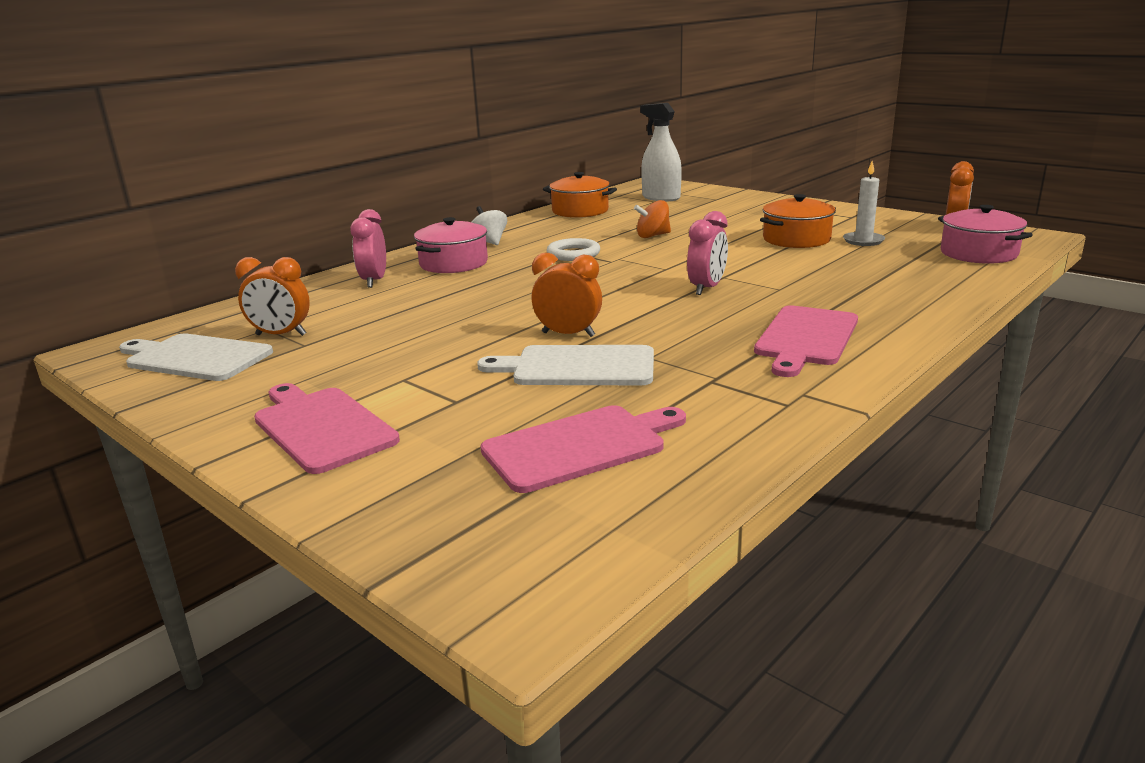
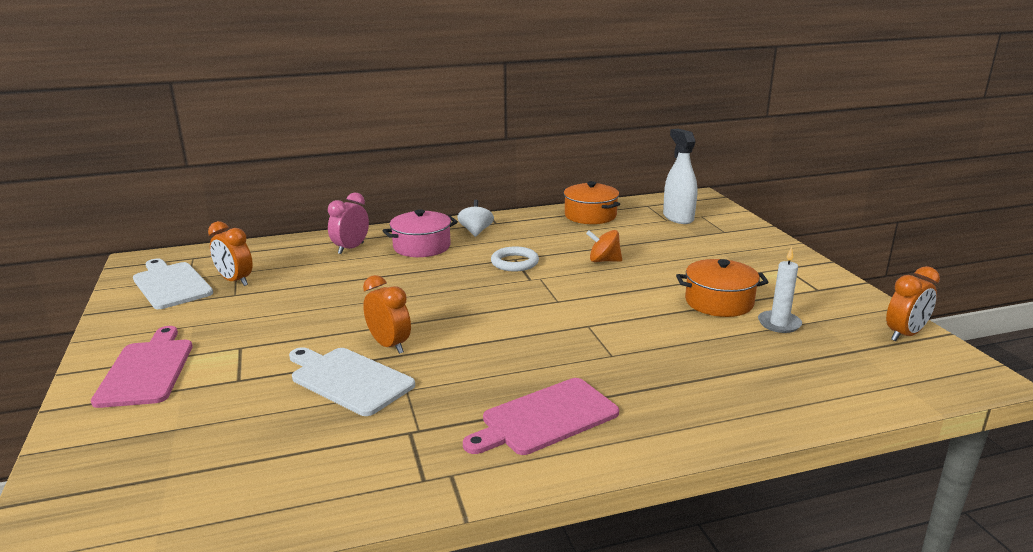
camera: 30 degrees right, 0 degrees up
pink cutting board [481,405,686,493] -> none
pink clock [687,211,728,295] -> none
pink pot [938,205,1033,264] -> none

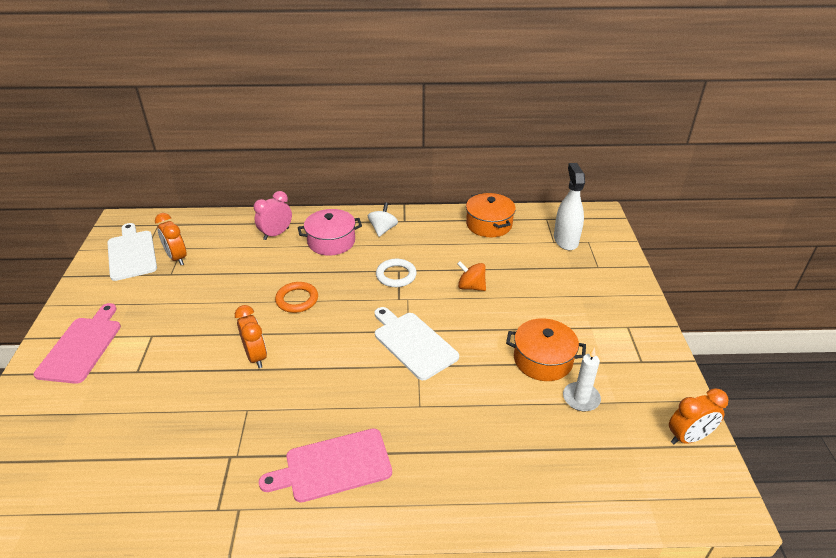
camera: 15 degrees right, 15 degrees up
white cutting board [289,347,415,416] -> white cutting board moved to [375,307,459,380]
none -> orange ring [275,282,318,313]

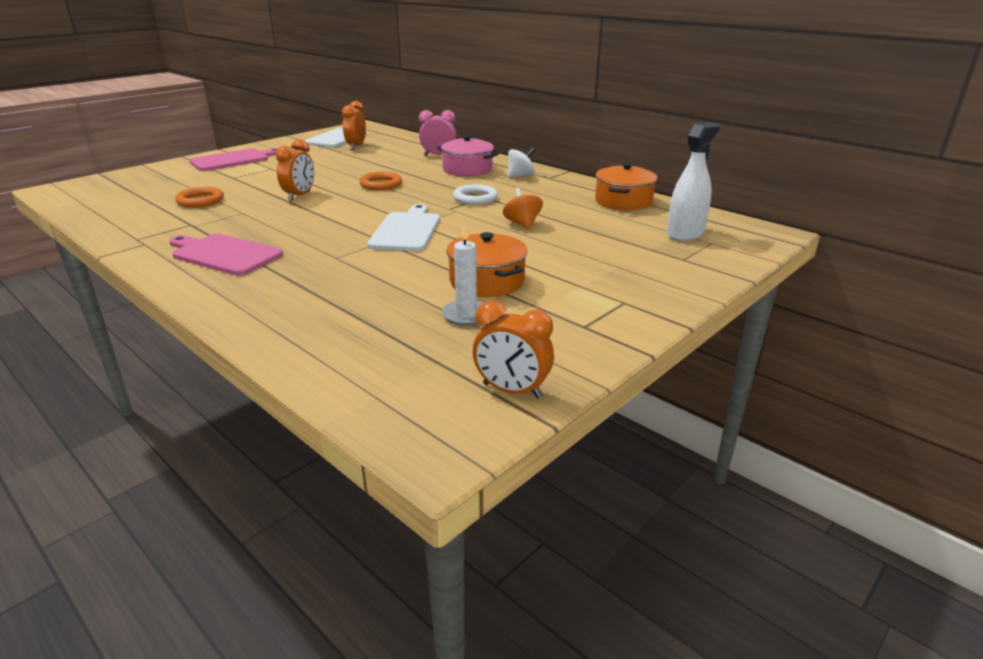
camera: 45 degrees right, 10 degrees down
none -> orange ring [175,187,224,207]

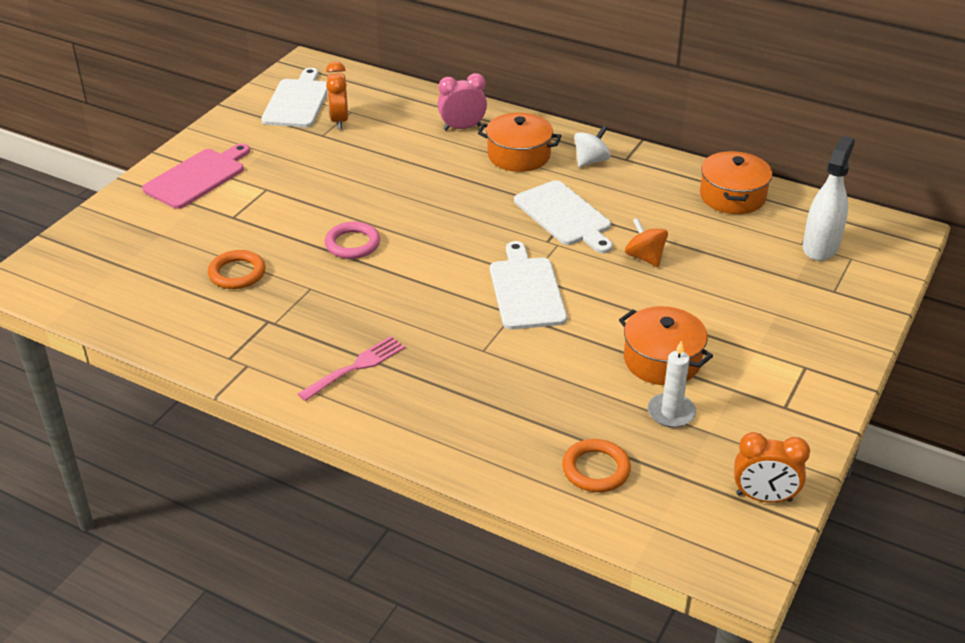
camera: 15 degrees left, 10 degrees up
pink cutting board [169,234,283,276] -> pink fork [298,336,405,401]
orange clock [276,139,314,201] -> pink ring [325,222,380,259]
orange ring [359,172,402,190] -> orange ring moved to [562,439,631,492]
pink pot [437,135,499,176] -> orange pot [478,113,562,172]
white ring [453,184,498,205] -> white cutting board [514,180,613,253]

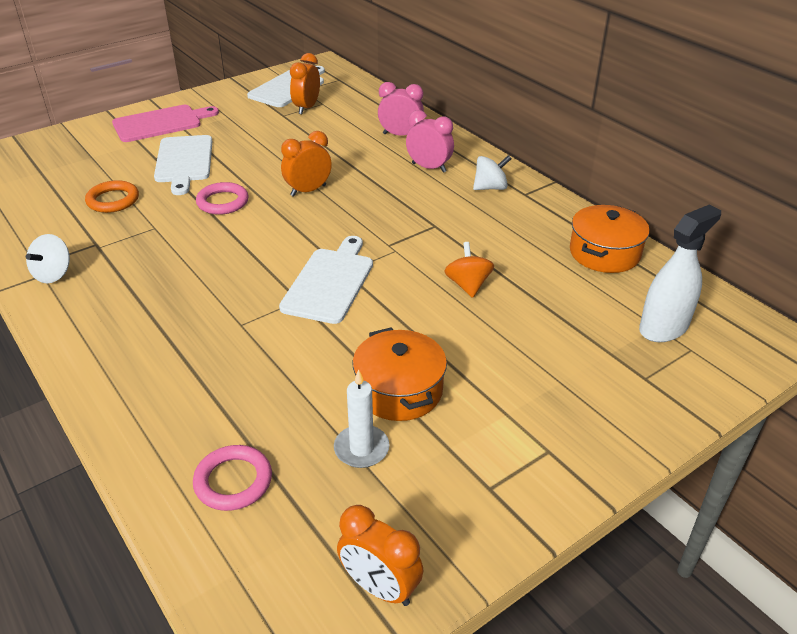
camera: 25 degrees right, 0 degrees up
pink fork [298,336,405,401] -> none
orange pot [478,113,562,172] -> pink clock [406,110,454,173]
white cutting board [514,180,613,253] -> white cutting board moved to [154,135,212,195]
orange ring [562,439,631,492] -> pink ring [193,445,272,511]
none -> white spinning top [26,234,70,284]
none -> orange clock [281,131,332,197]

